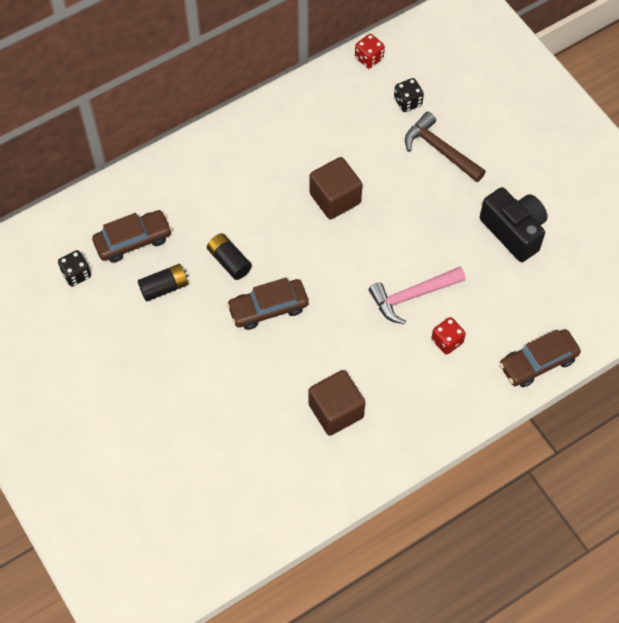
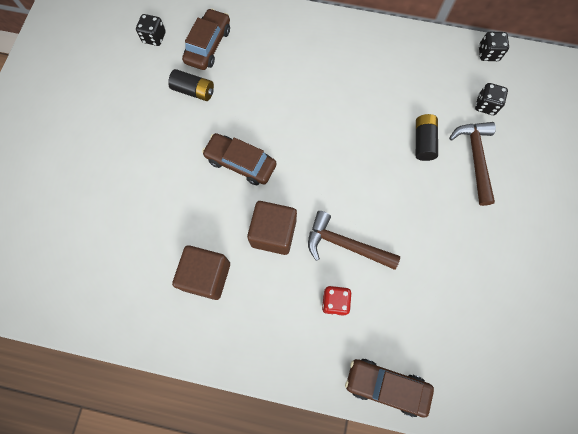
camera: 45 degrees right, 10 degrees up
brown car [92,210,172,263] -> brown car turned 90 degrees counterclockwise [182,8,230,70]
black battery [207,233,252,280] -> black battery moved to [416,114,438,161]
brown cube [310,157,362,219] -> brown cube moved to [247,201,297,255]
red dice [355,34,385,68] -> black dice [479,32,509,61]
pink hammer [369,267,466,324] -> brown hammer [308,211,400,270]
black camera [480,187,548,262] -> none

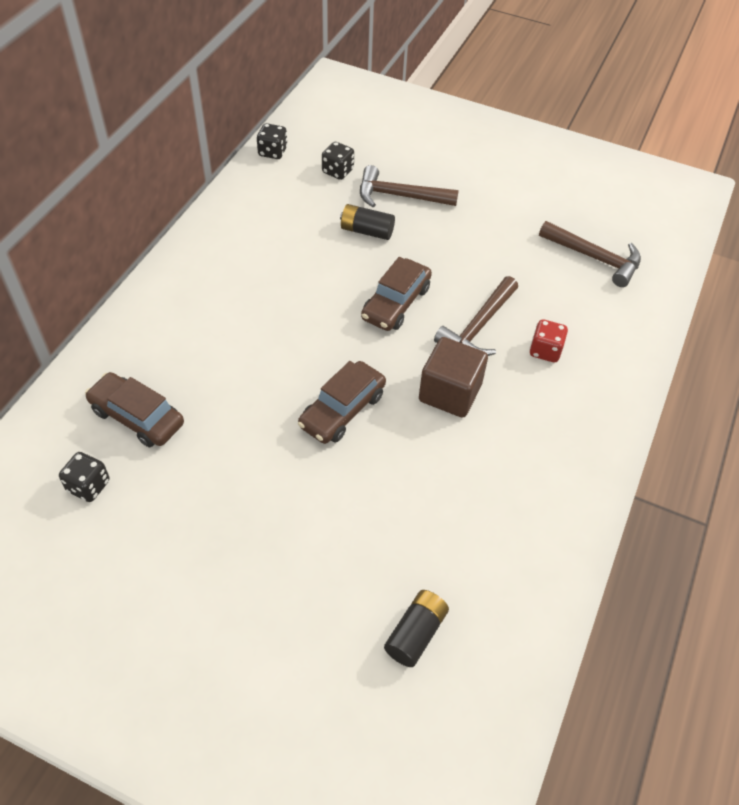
camera: 80 degrees left, 20 degrees down
black battery [168,69,214,101] -> black battery moved to [384,590,449,667]
brown cube [172,245,230,300] -> none
brown car [345,359,434,418] -> brown car moved to [361,257,432,331]
none -> brown hammer [539,221,641,287]

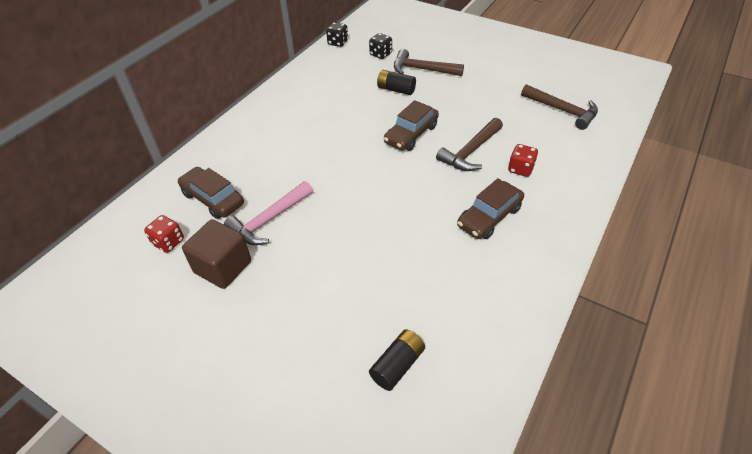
camera: 10 degrees right, 5 degrees down
black dice [59,452,110,502] -> red dice [144,215,184,253]
brown car [298,361,386,444] -> brown car moved to [457,178,524,239]
brown cube [419,337,488,418] -> brown cube moved to [182,219,251,289]
none -> pink hammer [224,181,313,245]

